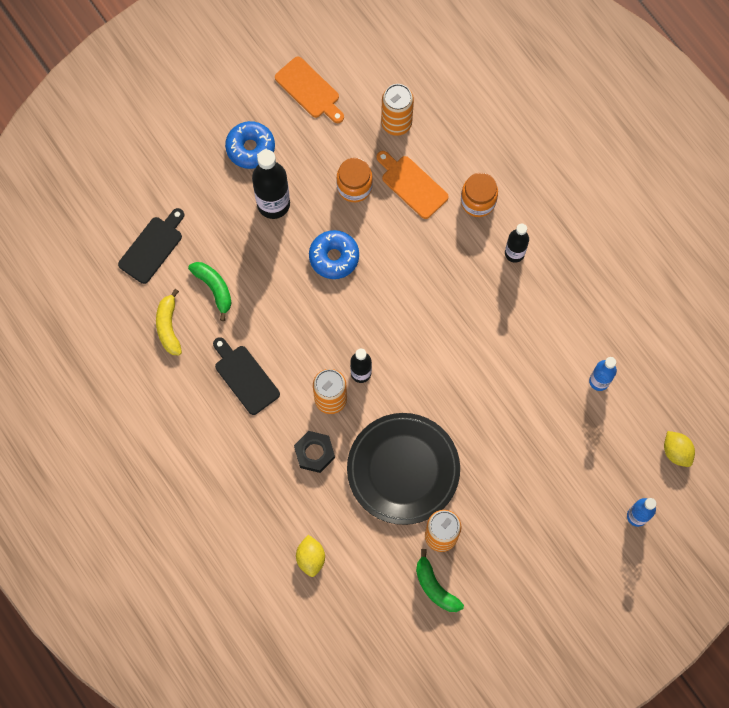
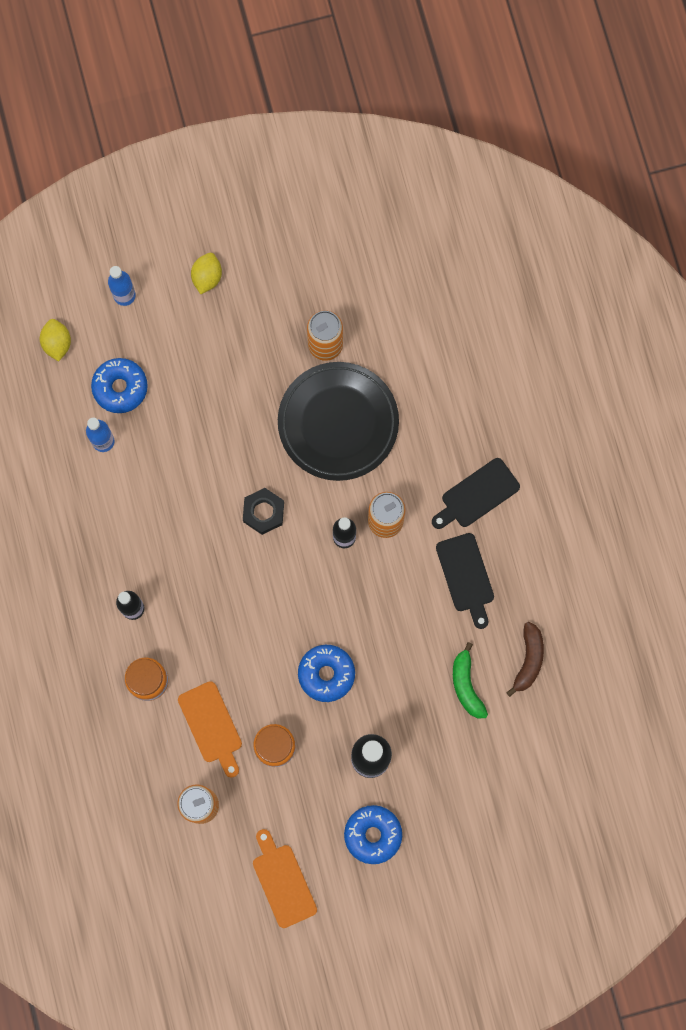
camera: 160 degrees left, 5 degrees up
black cutting board [118,208,184,284] -> black cutting board moved to [432,458,520,529]
yellow banana [156,289,182,355] -> brown banana [506,622,544,697]
black nut [294,431,335,473] -> black nut moved to [243,488,284,535]
yellow lemon [296,535,325,577] -> yellow lemon moved to [191,253,222,294]
green banana [416,549,464,612] -> none
none -> blue donut [91,358,148,413]

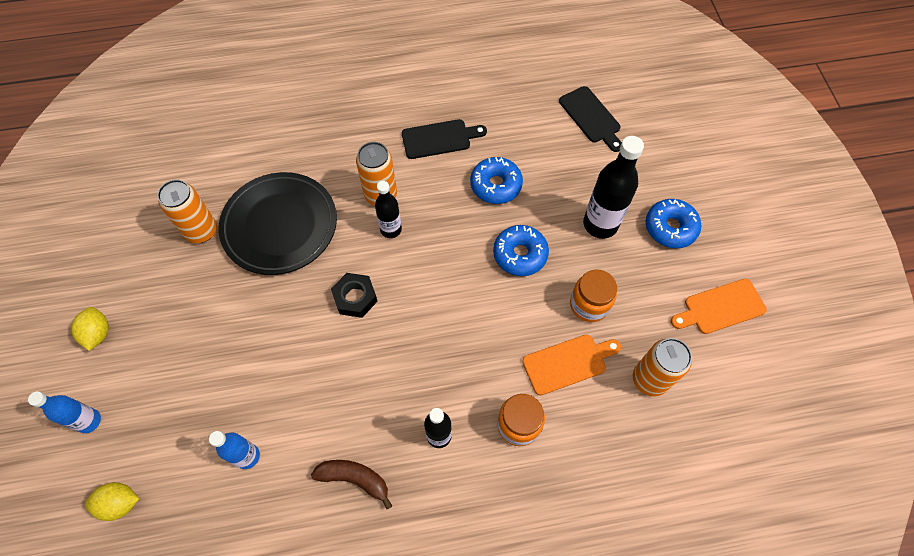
camera: 85 degrees left, 15 degrees down
blue donut [91,358,148,413] -> blue donut moved to [470,157,523,204]
yellow lemon [191,253,222,294] -> yellow lemon turned 60 degrees clockwise [71,307,109,351]
black cutting board [432,458,520,529] -> black cutting board moved to [559,86,622,152]
green banana [453,642,488,718] -> none
brown banana [506,622,544,697] -> brown banana moved to [311,460,392,509]

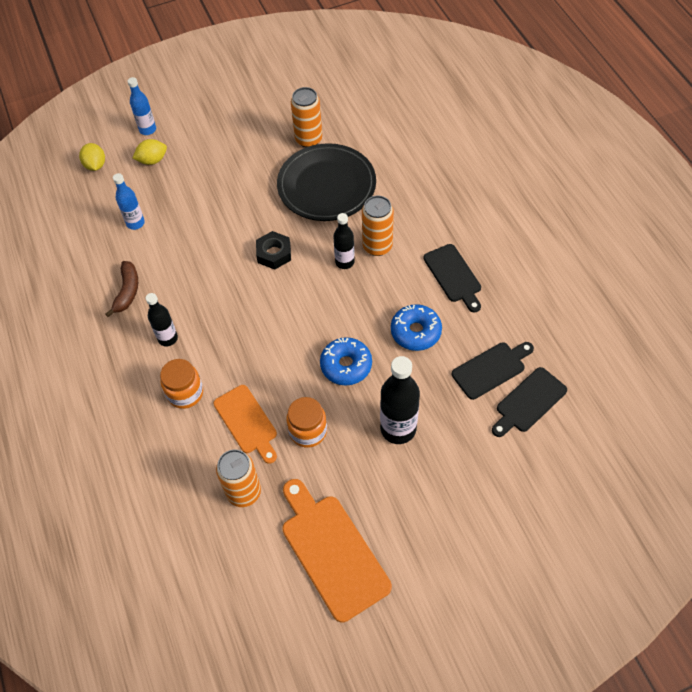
camera: 80 degrees right, 5 degrees down
yellow lemon [71,307,109,351] -> yellow lemon moved to [133,139,167,165]
blue donut [646,199,701,248] -> none
orange cutting board [671,279,767,334] -> orange cutting board [282,479,392,622], size x1.55
none -> black cutting board [452,342,534,400]

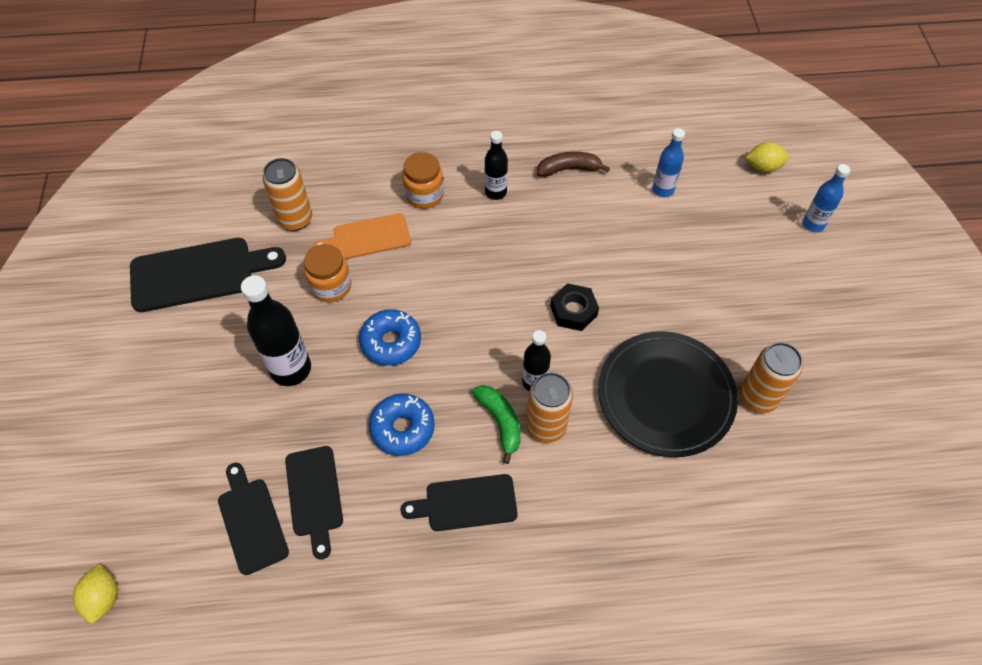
camera: 105 degrees right, 0 degrees up
brown banana [105,261,138,317] -> brown banana turned 150 degrees clockwise [537,152,610,177]
yellow lemon [133,139,167,165] -> yellow lemon moved to [73,564,118,623]
orange cutting board [282,479,392,622] -> black cutting board [130,238,286,312]
none -> green banana [472,385,521,464]

